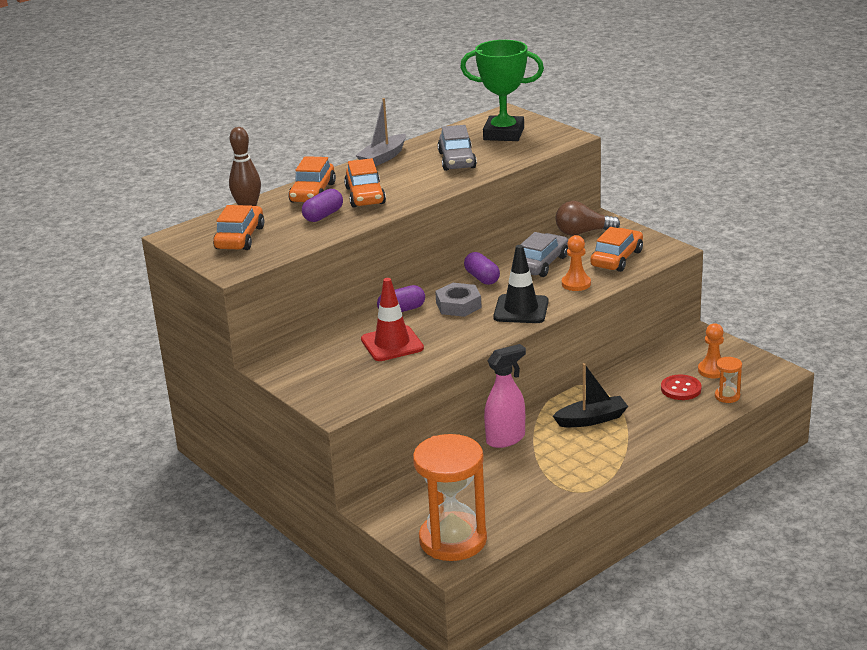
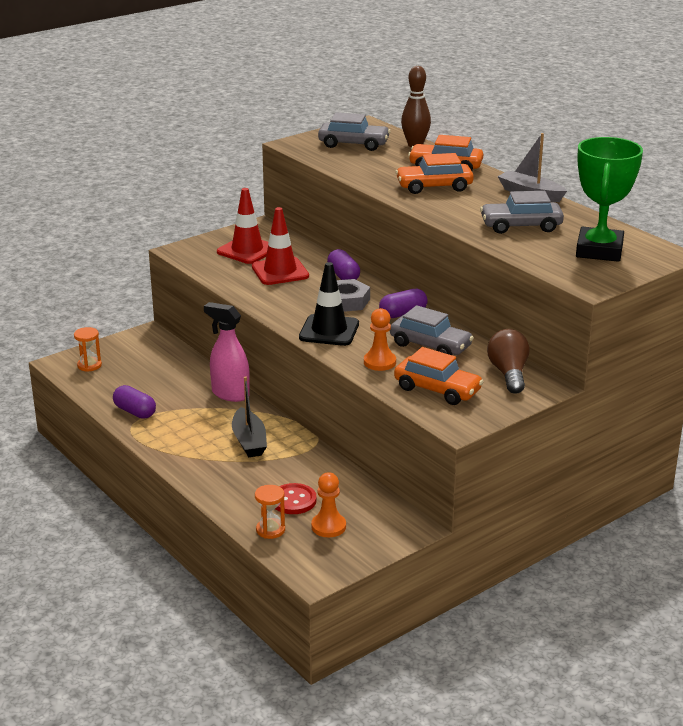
camera: 90 degrees right, 0 degrees up
orange car [213,205,264,250] -> grey car [318,112,391,151]
purple capsule [302,189,343,222] -> purple capsule moved to [113,385,156,419]
orange hourglass [413,434,487,561] -> orange hourglass [74,327,102,372], size x0.42
pink spray bottle [484,344,526,448] -> pink spray bottle turned 150 degrees clockwise [204,302,250,402]
none -> red traffic cone [217,188,268,264]

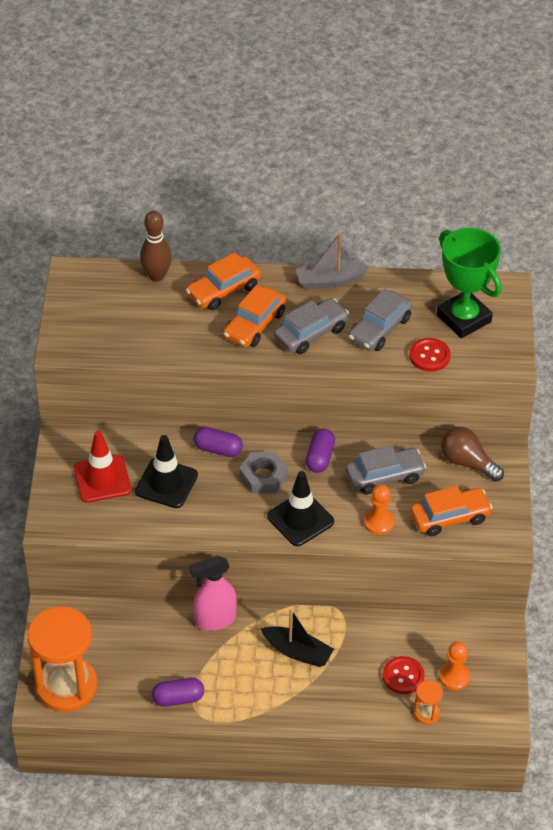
camera: 50 degrees left, 20 degrees up
orange hourglass [74,327,102,372] -> orange hourglass [27,606,97,712], size x2.37
red traffic cone [252,207,309,285] -> black traffic cone [135,435,198,508]
grey car [318,112,391,151] -> grey car moved to [274,298,349,354]
none -> red button [409,338,450,372]

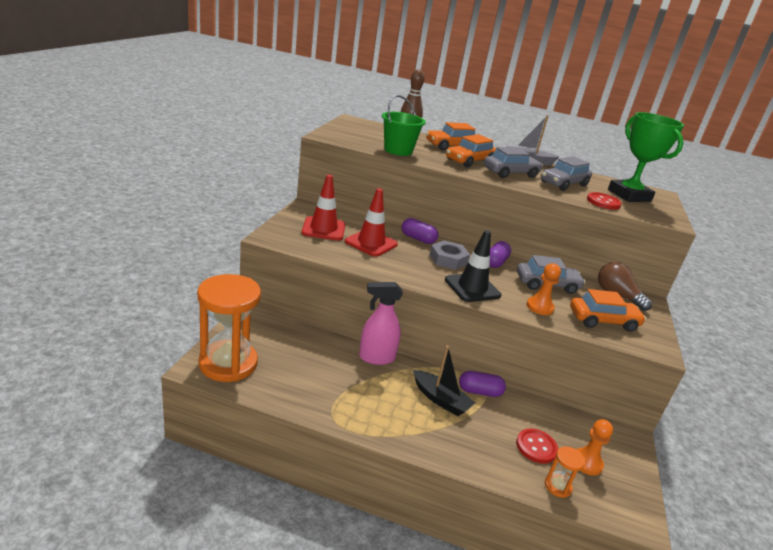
camera: 10 degrees right, 20 degrees down
black traffic cone [135,435,198,508] -> red traffic cone [345,188,398,257]
purple capsule [152,678,204,707] -> purple capsule moved to [459,371,506,397]
none -> green bucket [382,95,426,156]

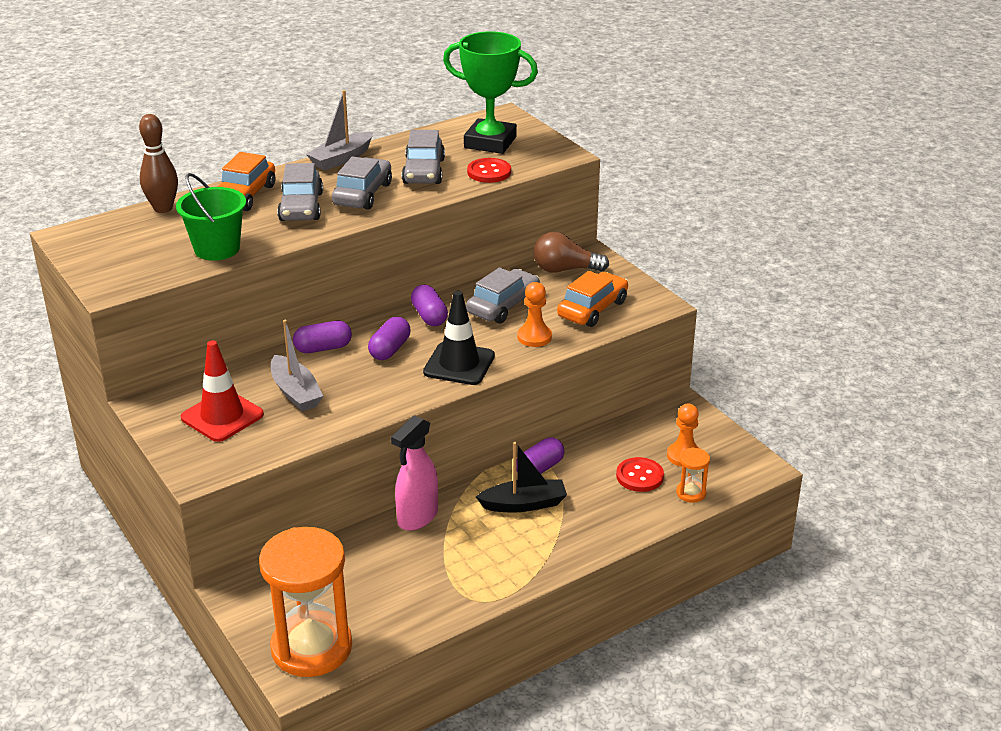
camera: 45 degrees left, 5 degrees up
red traffic cone [345,188,398,257] -> grey boat [271,320,323,412]
grey nut [430,241,470,270] -> purple capsule [368,317,410,360]
orange car [446,134,496,168] -> grey car [277,163,323,221]

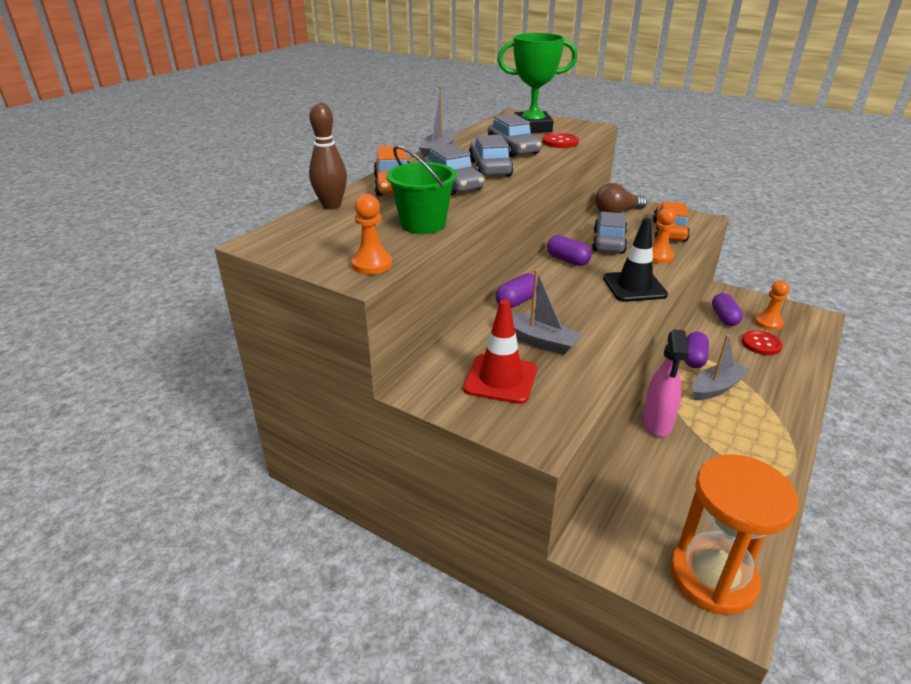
camera: 25 degrees left, 0 degrees up
purple capsule [368,317,410,360] -> purple capsule moved to [712,293,743,326]
black boat [476,442,567,513] -> grey boat [692,335,750,400]
orange hourglass [676,447,710,503] -> none
none -> orange pawn [351,194,392,274]

